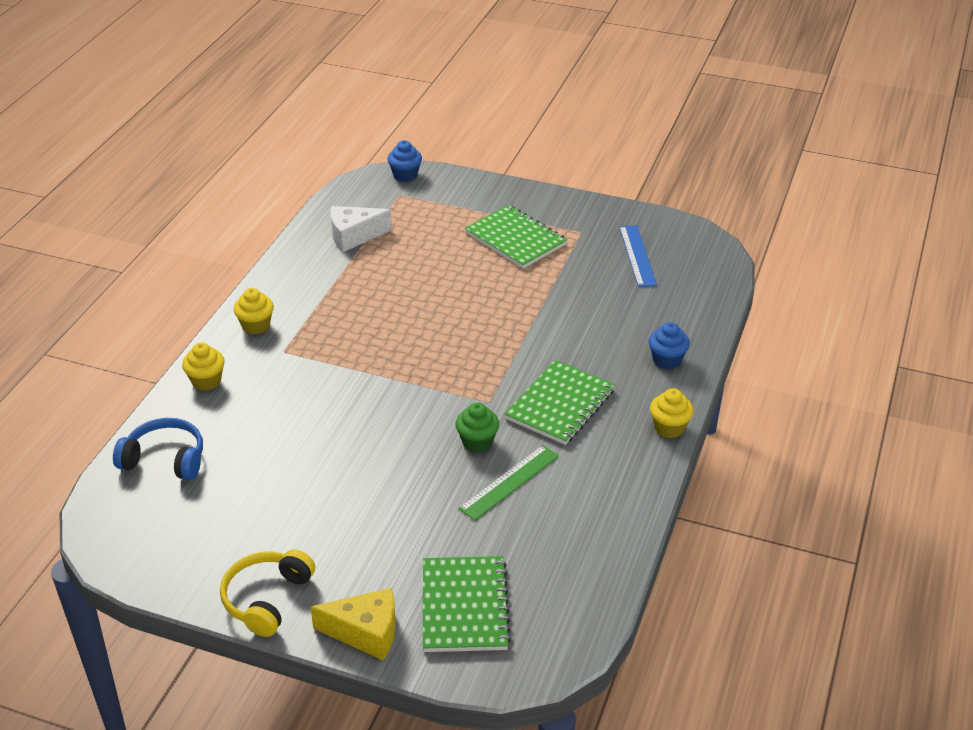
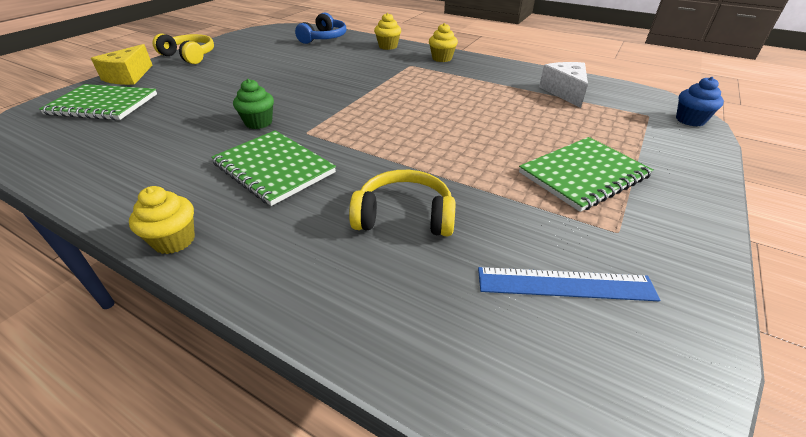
camera: 100 degrees right, 0 degrees up
green ruler [458,445,559,521] -> none
blue cupcake [649,322,690,370] -> none
none -> yellow headphones [349,170,455,236]

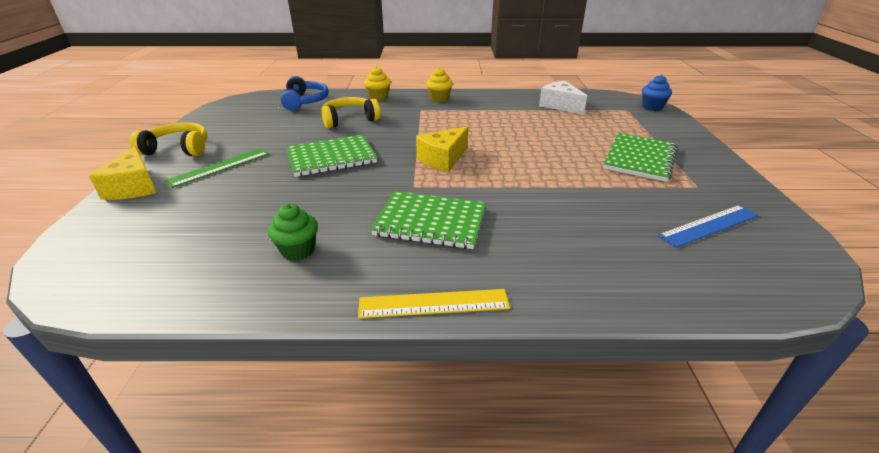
camera: 30 degrees left, 5 degrees down
green notebook [39,84,157,120] -> green notebook moved to [286,134,377,177]
yellow cupcake [129,186,195,254] -> yellow ruler [358,289,510,318]
green cupcake [233,79,274,129] -> green cupcake moved to [268,203,318,261]
yellow headphones [349,170,455,236] -> yellow headphones moved to [321,97,380,128]
none -> green ruler [165,148,269,188]
none -> yellow cheese [416,126,469,172]

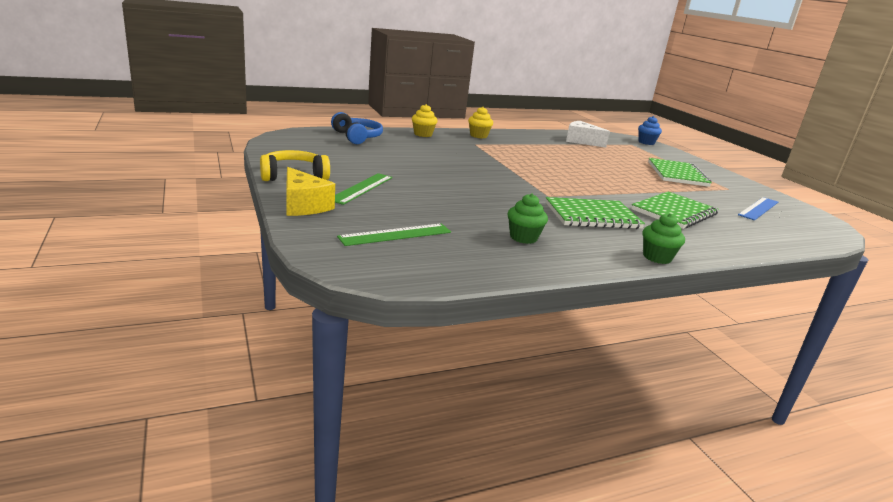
camera: 25 degrees left, 10 degrees down
green notebook [286,134,377,177] -> green notebook moved to [631,192,719,229]
yellow headphones [321,97,380,128] -> none
yellow ruler [358,289,510,318] -> green cupcake [643,213,685,264]
yellow cheese [416,126,469,172] -> none
none -> green ruler [337,224,451,246]

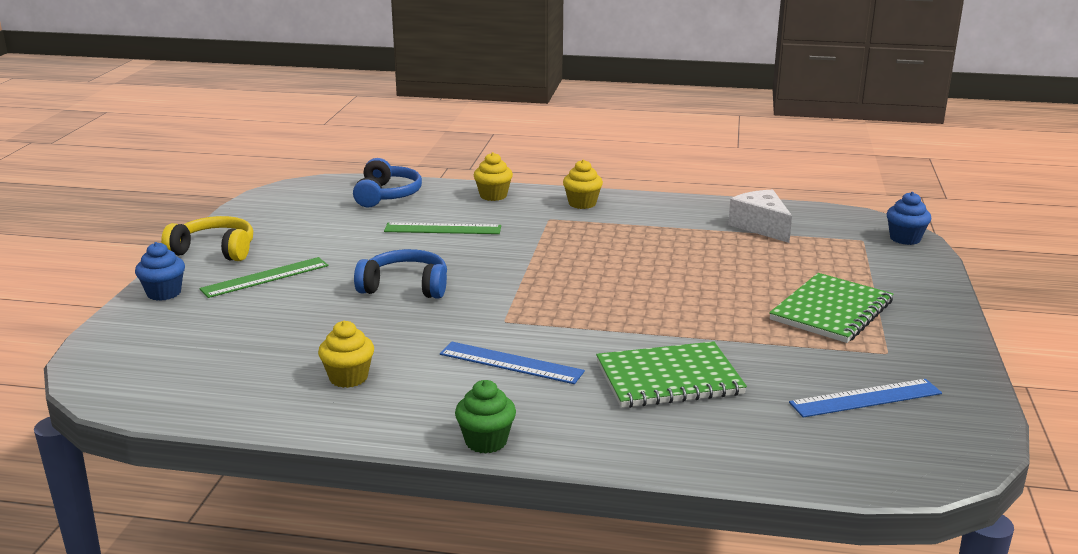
camera: 35 degrees right, 0 degrees up
yellow cheese [286,167,335,216] -> blue cupcake [135,242,185,301]
green ruler [337,224,451,246] -> green ruler moved to [384,222,501,234]
green cupcake [508,193,548,244] -> yellow cupcake [318,321,374,388]
green notebook [545,197,645,229] -> blue ruler [440,342,585,384]
none -> blue headphones [354,249,447,299]

